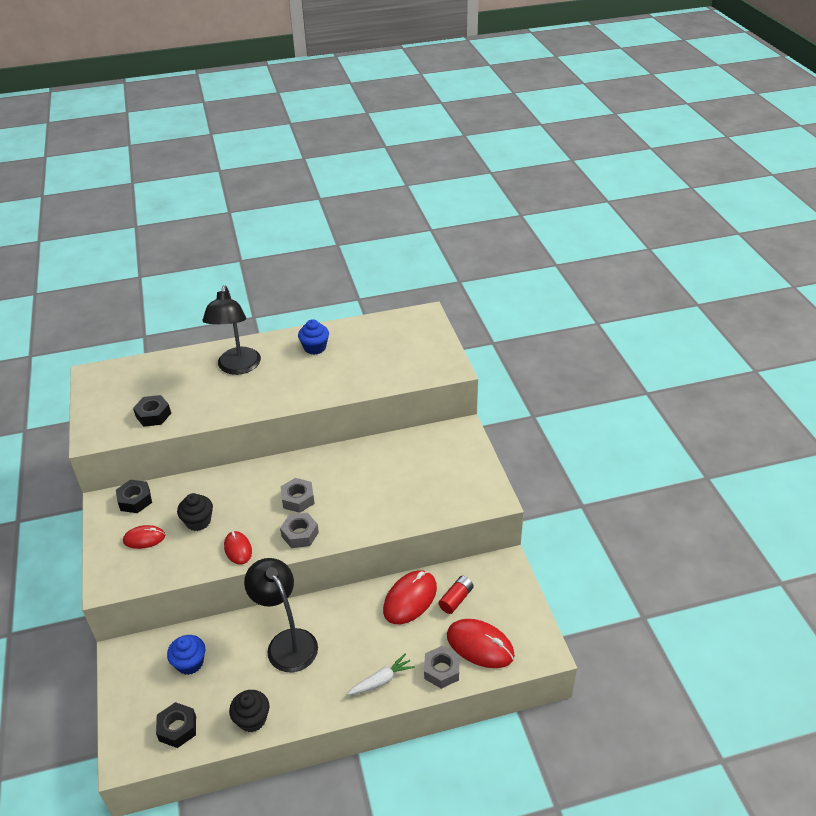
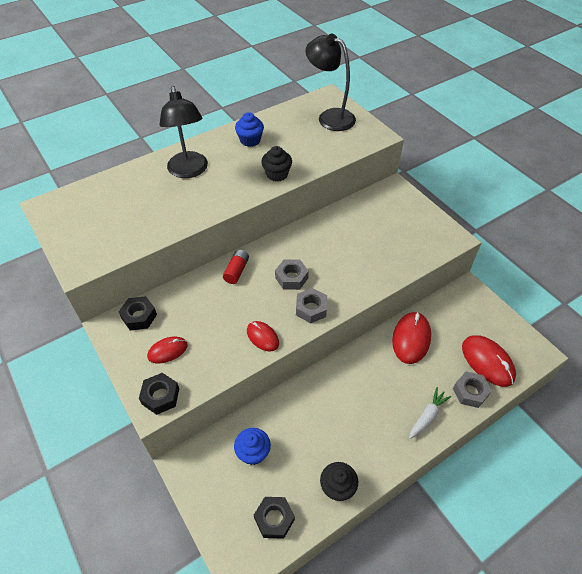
camera: 20 degrees left, 10 degrees up
black nut [133,395,171,427] -> black nut moved to [139,373,179,415]
black cupcake [177,493,213,531] -> black cupcake moved to [261,146,292,182]
black lamp [244,558,318,672] -> black lamp moved to [306,33,356,131]
red battery [439,576,474,614] -> red battery moved to [223,250,249,284]
red mouse [447,619,515,668] -> red mouse turned 45 degrees clockwise [462,335,516,387]

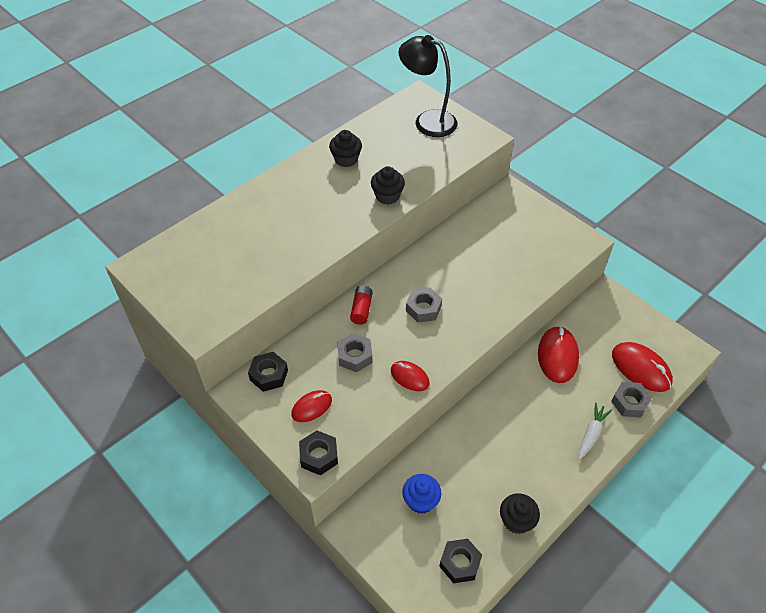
camera: 10 degrees left, 0 degrees up
black lamp [160,86,208,178] -> none
blue cupcake [235,112,264,147] -> black cupcake [329,130,362,167]
grey nut [296,288,327,323] -> grey nut moved to [337,333,372,372]

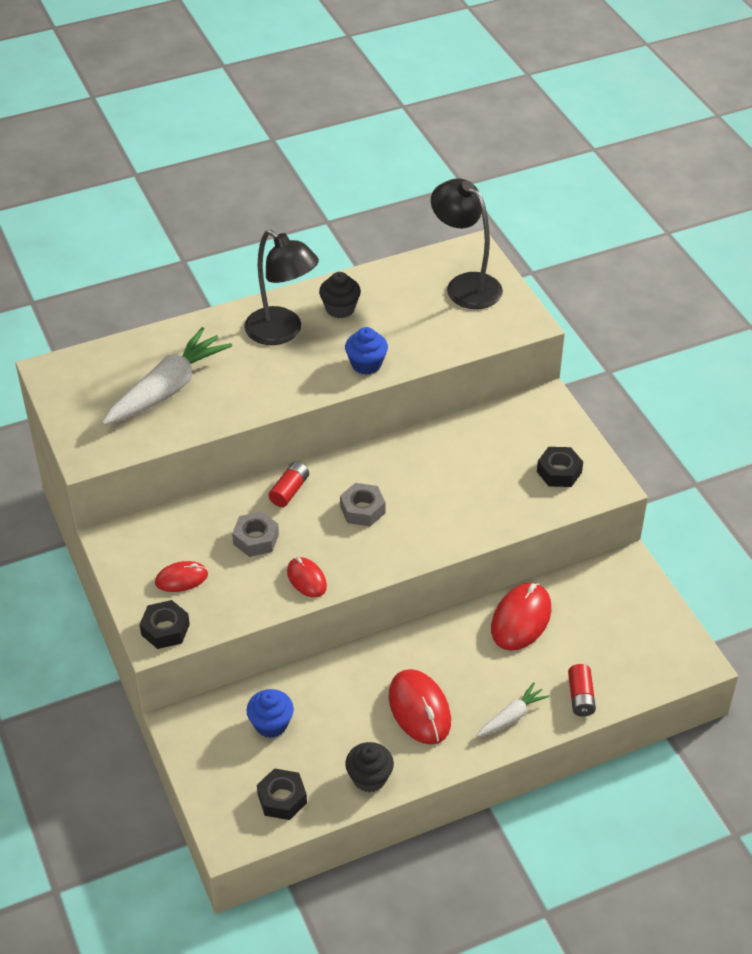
camera: 20 degrees right, 5 degrees down
black nut [248,352,288,392] -> black nut moved to [537,447,583,487]
black cupcake [371,166,405,205] -> blue cupcake [345,327,388,375]
grey nut [611,382,652,418] -> red battery [568,664,596,717]
red mouse [612,342,673,392] -> red mouse moved to [389,669,451,745]
none -> white carrot [102,327,232,425]
none -> black lamp [244,229,319,345]

